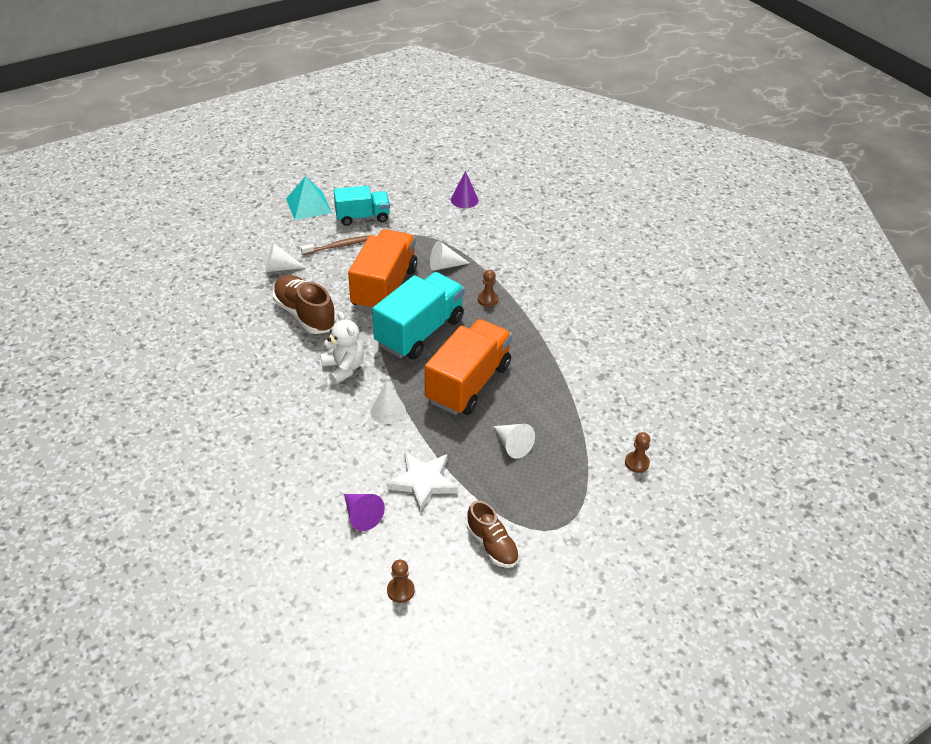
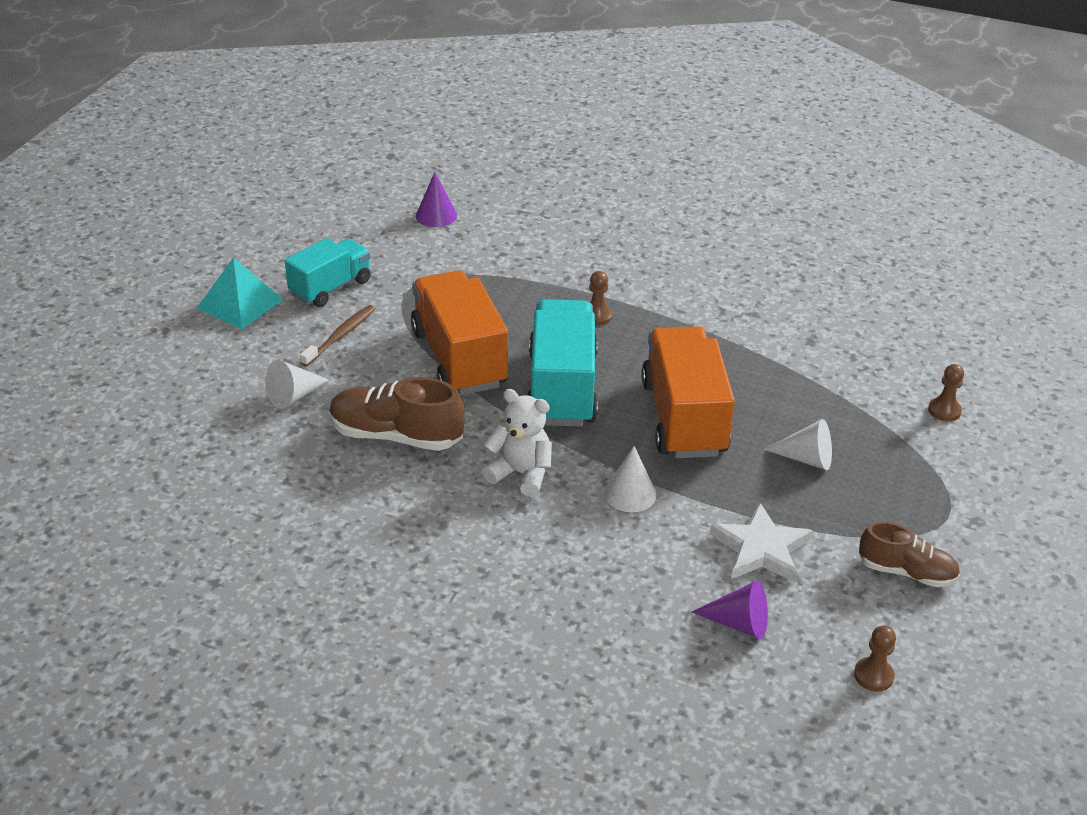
camera: 35 degrees left, 5 degrees down
white cone [430,241,469,271] -> none

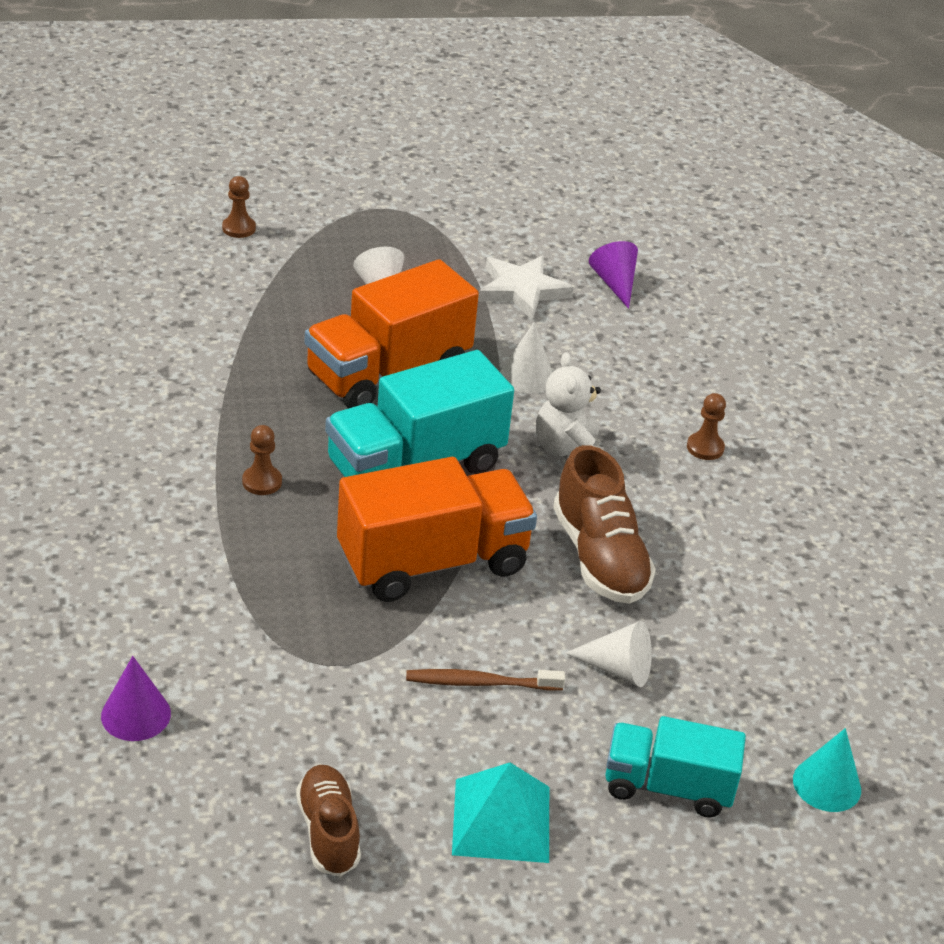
camera: 125 degrees left, 0 degrees up
turquoise truck [285,238,371,307] -> turquoise truck moved to [605,716,746,818]
orange truck [411,270,508,395] -> orange truck turned 150 degrees counterclockwise [337,457,537,602]
brown pawn [854,625,896,691] -> brown pawn moved to [687,393,726,460]
brown shoe [859,521,960,587] -> brown shoe moved to [296,765,361,876]
none -> turquoise cone [793,728,861,812]

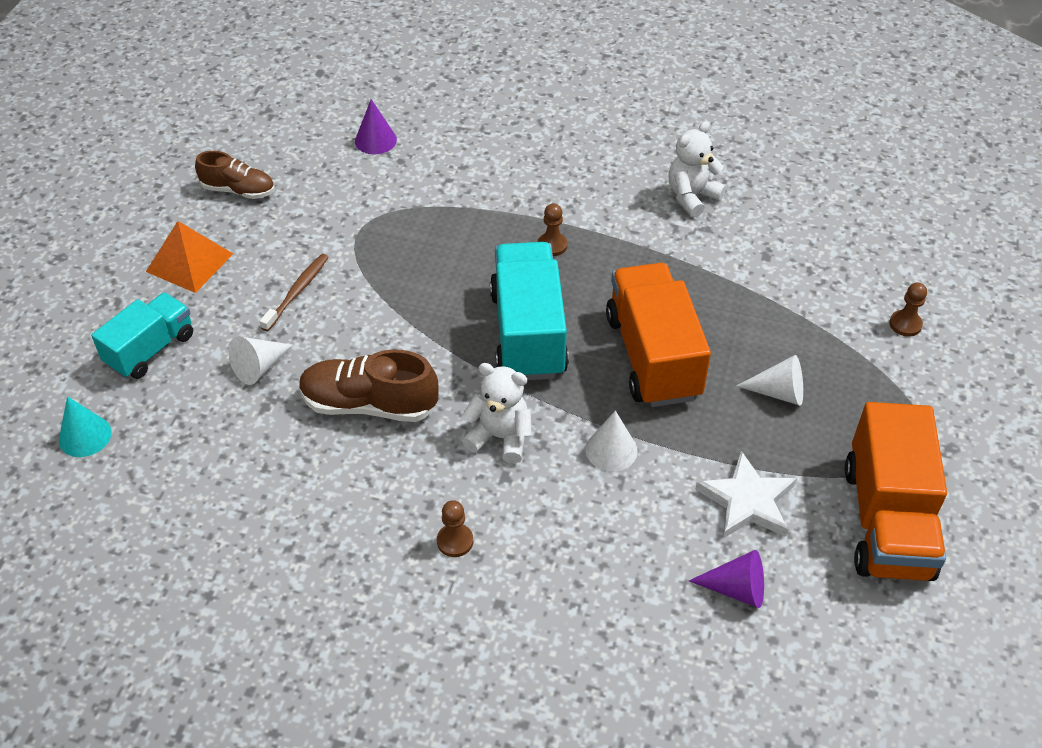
camera: 120 degrees right, 10 degrees up
orange truck [337,457,537,602] -> orange truck moved to [845,402,947,581]
turquoise pyramid [452,763,549,863] -> orange pyramid [146,221,233,293]
none -> white teddy bear [669,121,726,217]

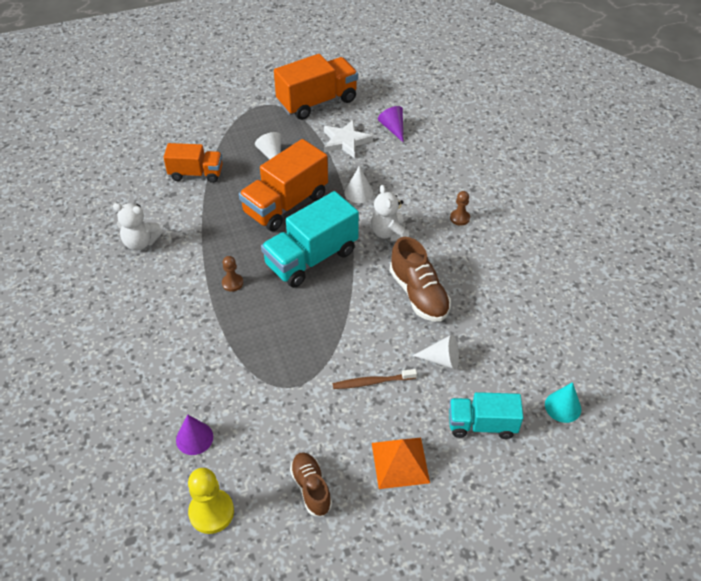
camera: 125 degrees left, 0 degrees up
brown pawn [889,282,927,337] -> none
none -> orange truck [163,143,223,183]
none -> yellow pawn [188,468,234,534]

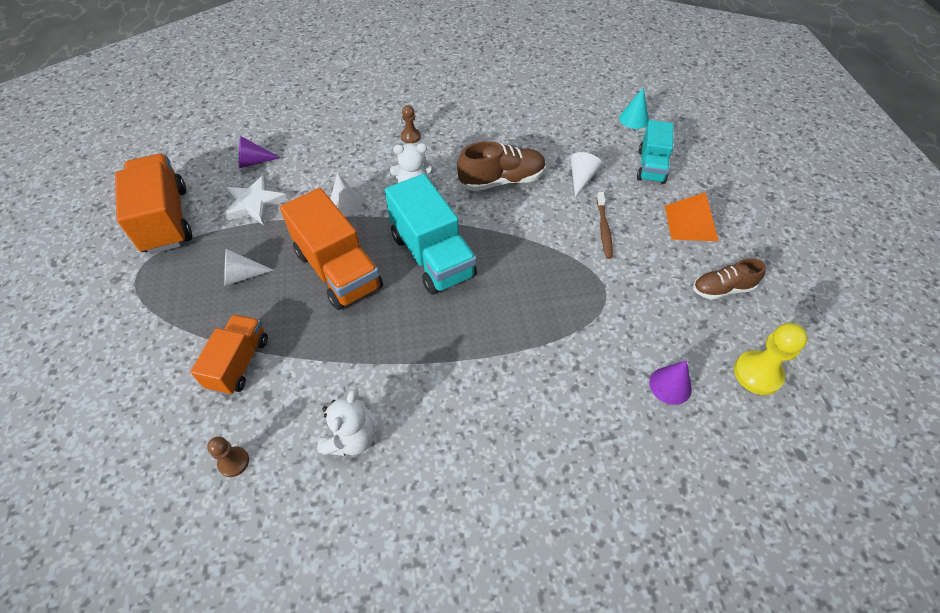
camera: 80 degrees left, 5 degrees up
brown pawn [222,256,243,292] -> brown pawn moved to [207,437,249,477]

